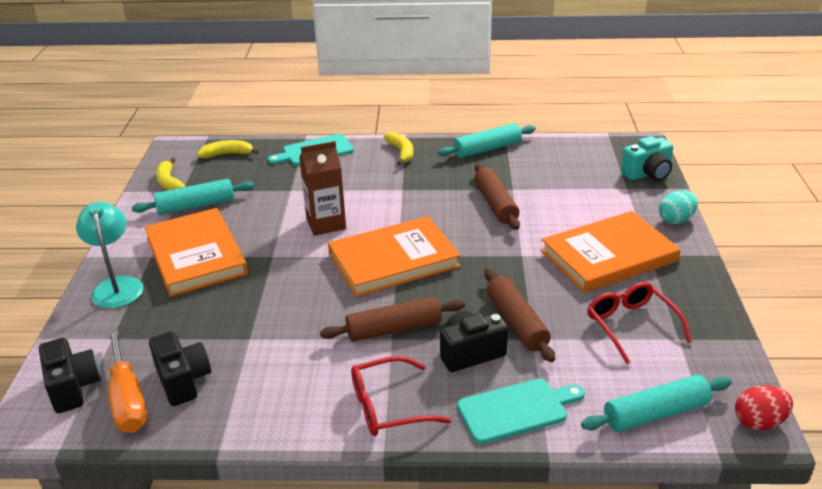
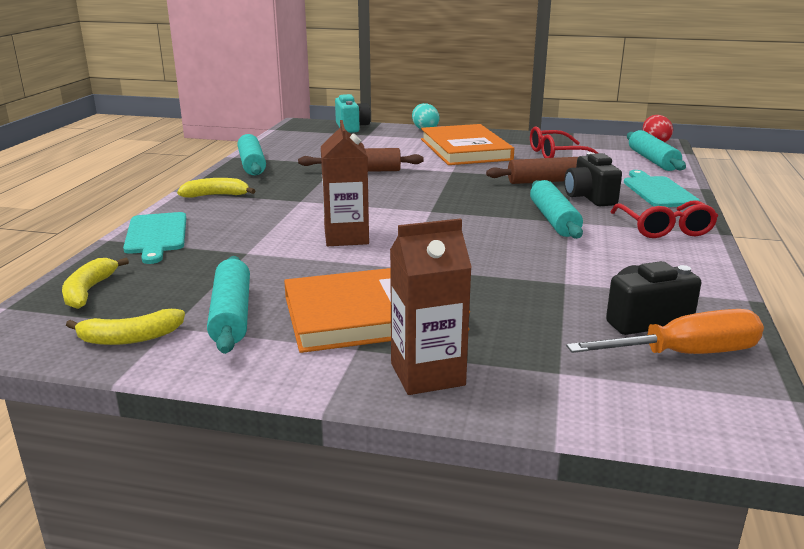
camera: 80 degrees left, 10 degrees down
black camera [39,338,101,413] -> none
turquoise lamp [76,202,143,308] -> brown carton [390,218,472,395]
brown rolling pin [320,296,465,342] -> turquoise rolling pin [530,180,583,239]
orange book [328,216,461,297] -> none

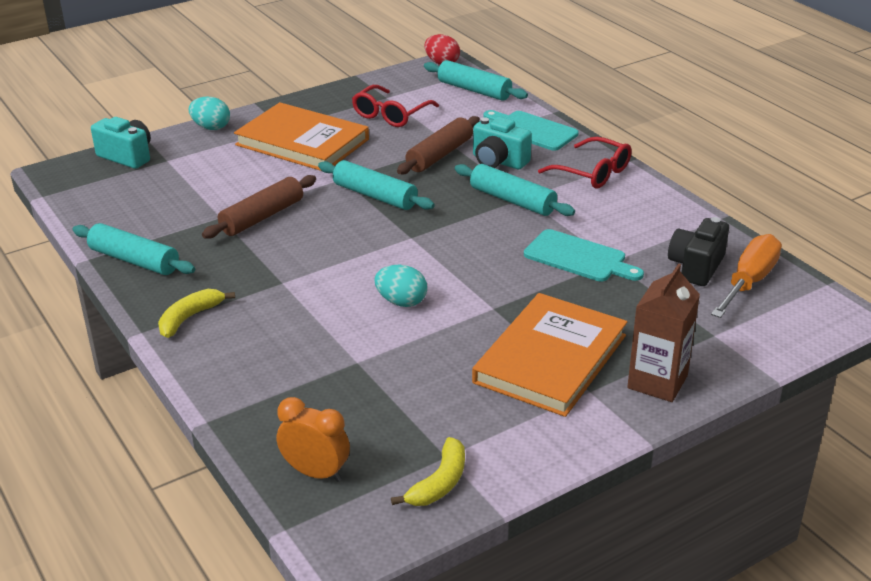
camera: 45 degrees left, 10 degrees up
yellow banana [62,258,129,309] -> orange clock [277,397,350,482]
turquoise cutting board [123,212,186,264] -> turquoise cutting board moved to [524,229,644,282]
turquoise rolling pin [207,256,250,354] -> turquoise rolling pin moved to [318,160,435,210]
brown carton [321,120,369,246] -> turquoise egg [374,265,427,307]
black camera [564,152,622,206] -> turquoise camera [473,117,532,169]

